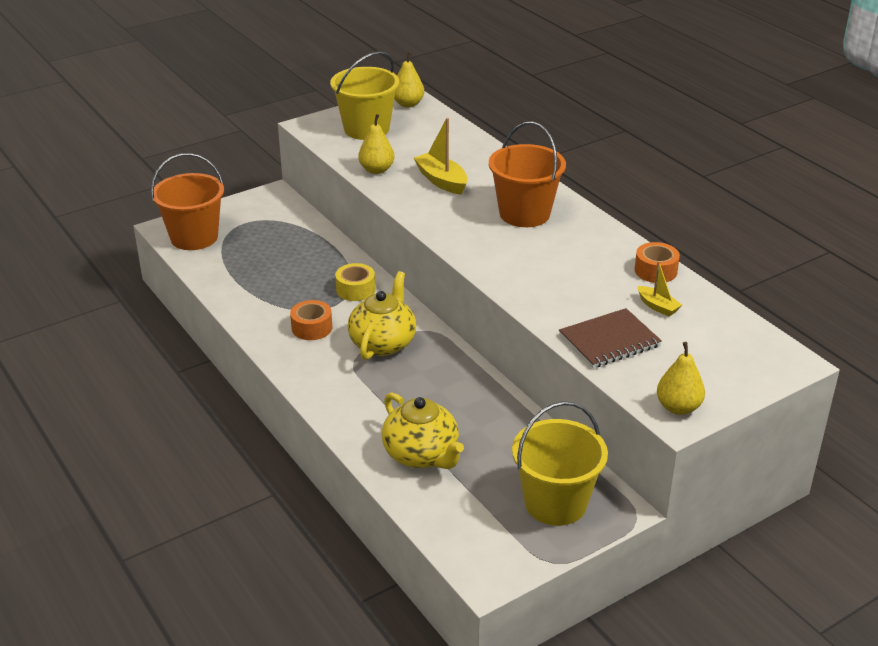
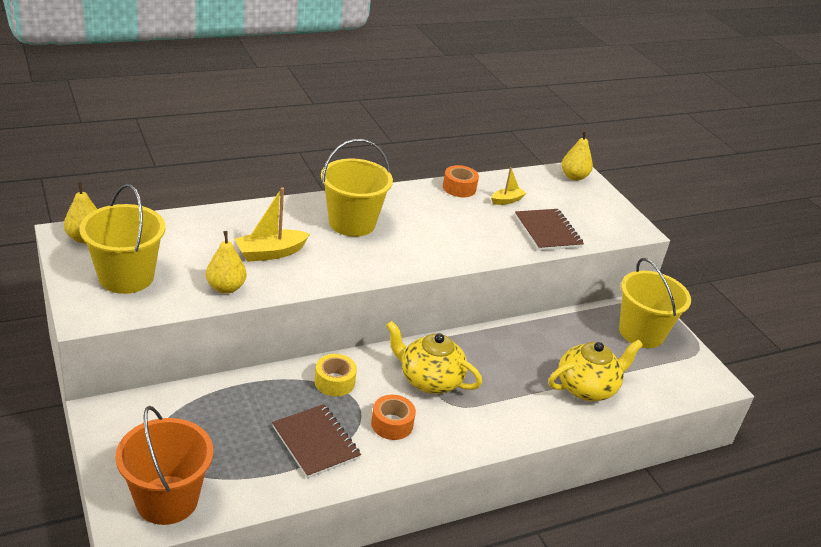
camera: 85 degrees left, 0 degrees up
orange bucket [489,122,566,227] -> yellow bucket [321,139,393,237]
yellow pear [657,342,705,415] -> yellow pear moved to [561,131,593,181]
none -> brown notebook [272,404,361,478]

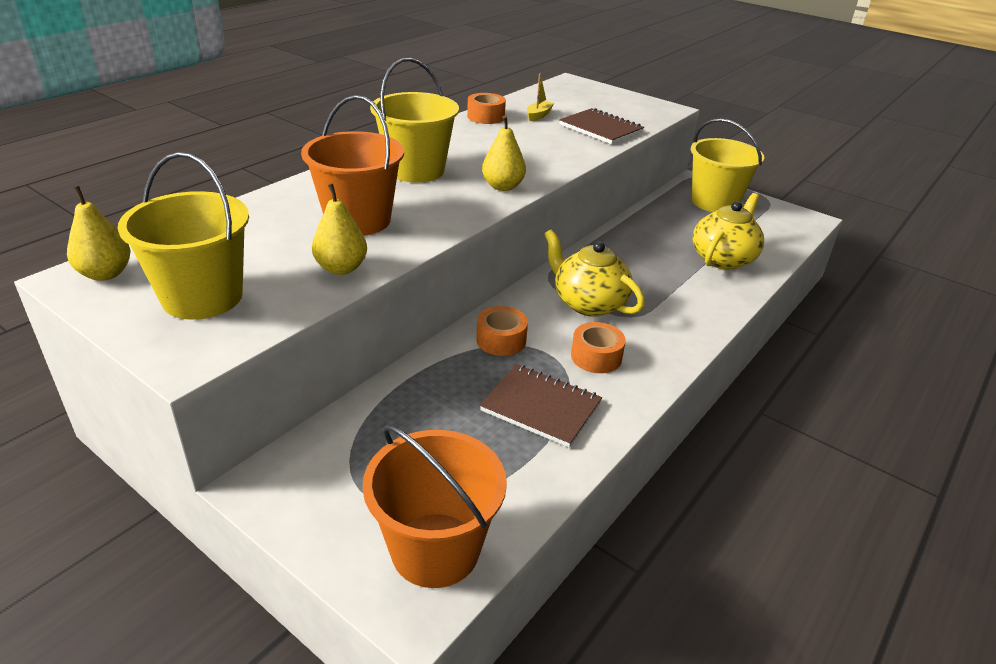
camera: 25 degrees left, 0 degrees up
yellow boat [235,187,310,262] -> orange bucket [301,95,404,236]
yellow tape [315,354,357,396] -> orange tape [476,306,528,356]
yellow teapot [386,321,482,394] -> yellow teapot turned 45 degrees clockwise [544,229,645,317]
yellow pear [561,131,593,181] -> yellow pear moved to [482,115,526,191]

